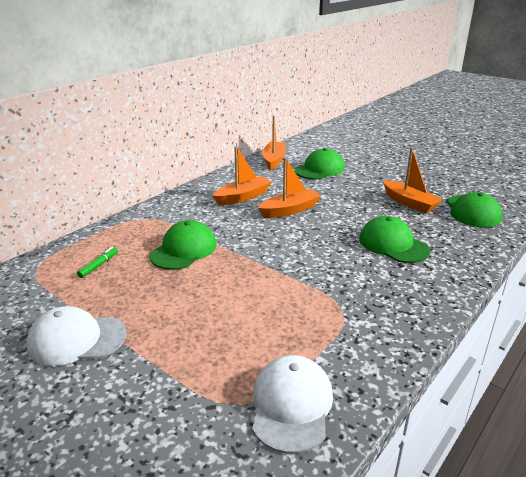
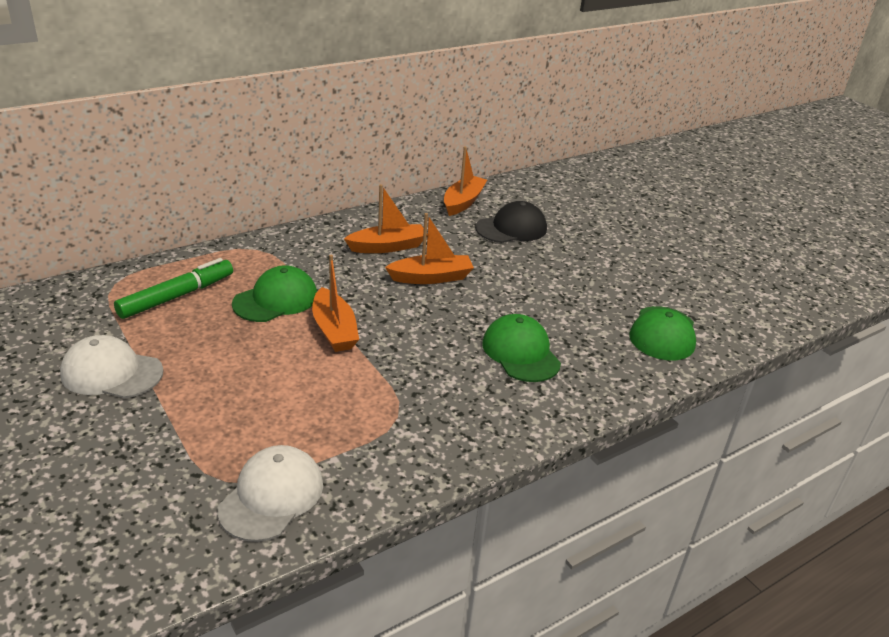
camera: 15 degrees right, 5 degrees up
green marker [77,247,118,278] -> green marker [114,258,233,319], size x2.11
green cap [294,148,345,179] -> black cap [475,201,547,243]
orange boat [383,147,443,213] -> orange boat moved to [312,255,359,352]

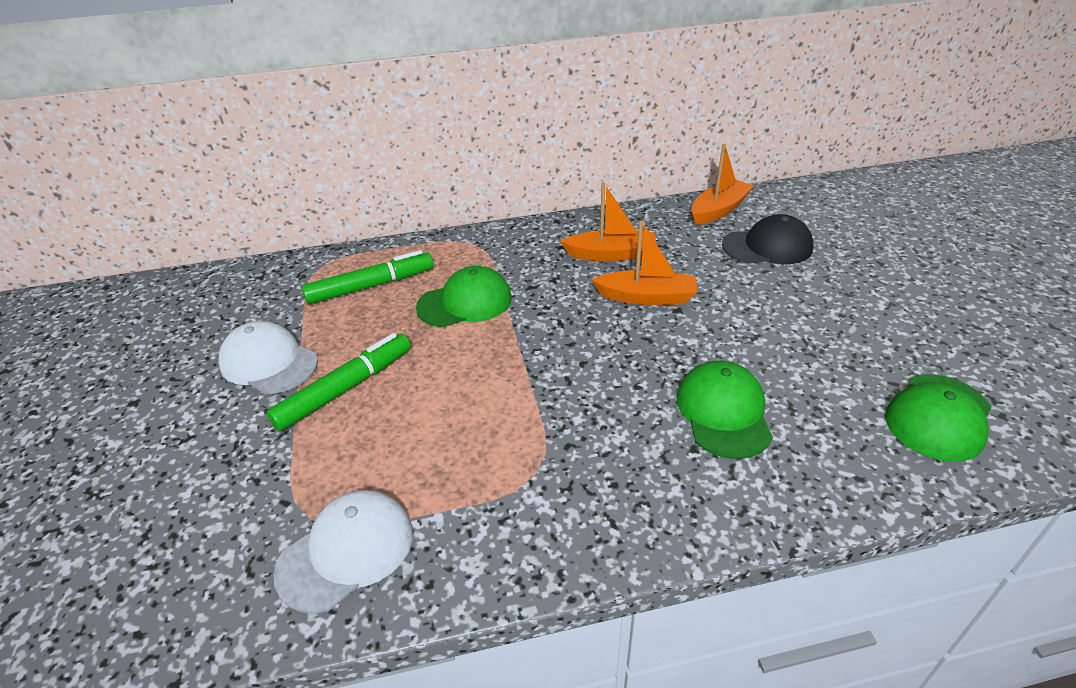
camera: 25 degrees right, 5 degrees up
orange boat [312,255,359,352] -> none
none -> green marker [267,333,411,431]

